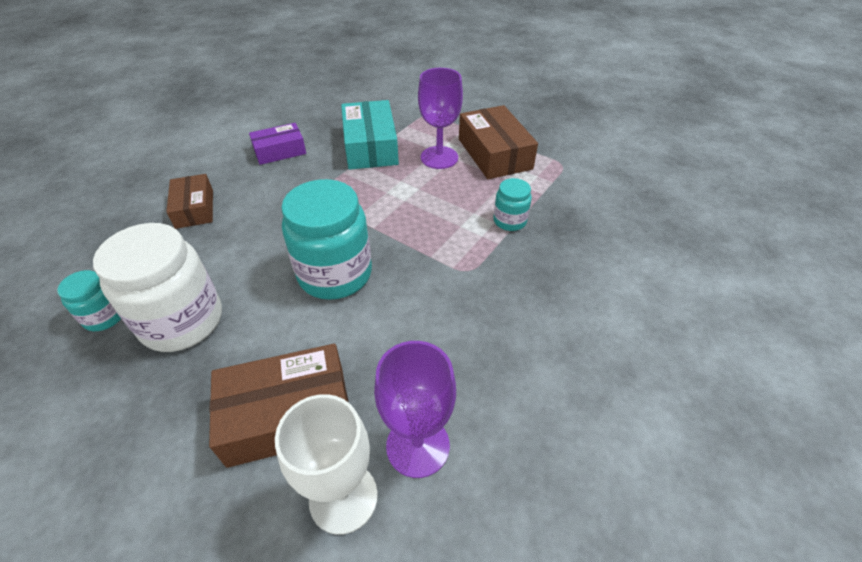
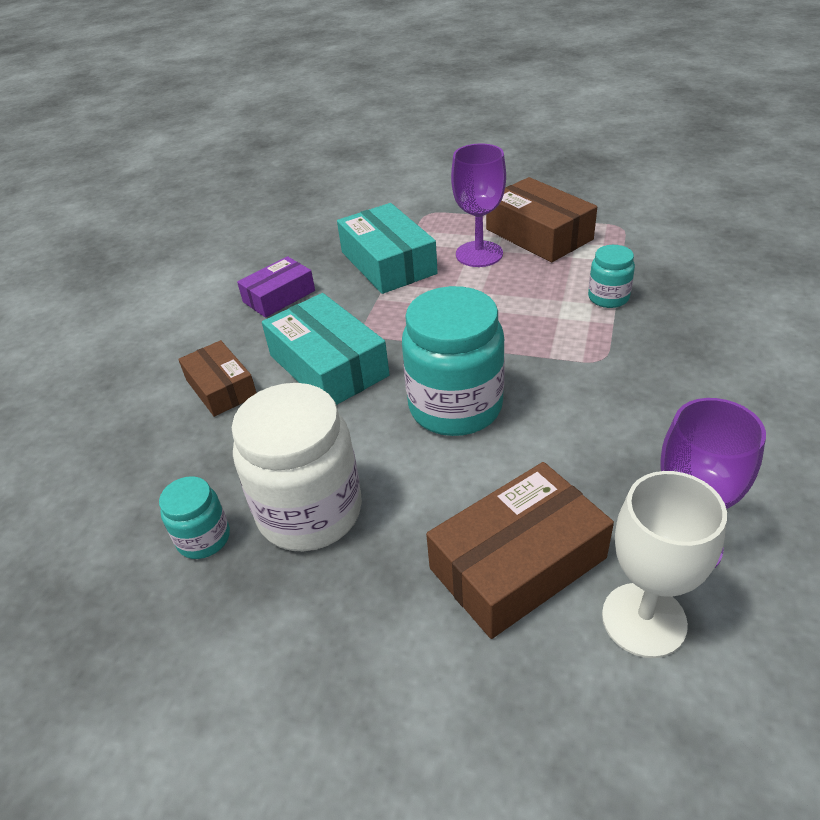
camera: 15 degrees left, 5 degrees down
none -> turquoise box [262,293,390,405]

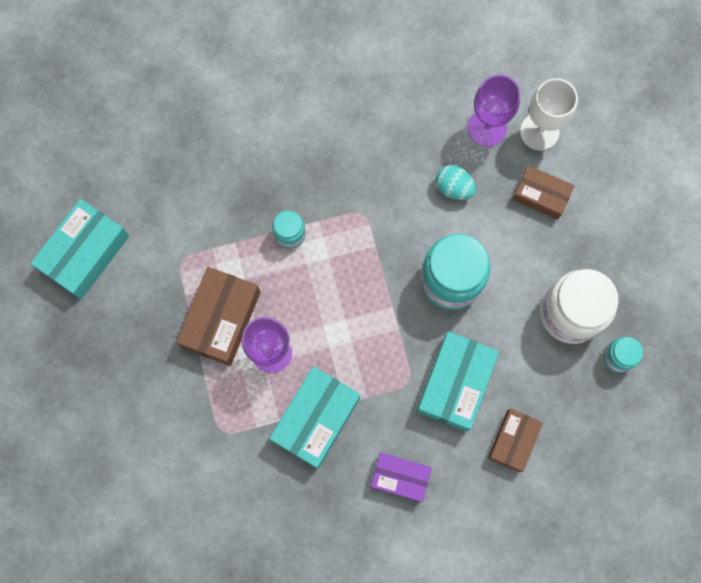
camera: 125 degrees left, 35 degrees up
brown box [426,462,614,639] -> brown box [512,165,574,220], size x0.63
none -> turquoise box [30,199,129,299]
none -> turquoise egg [436,165,476,200]

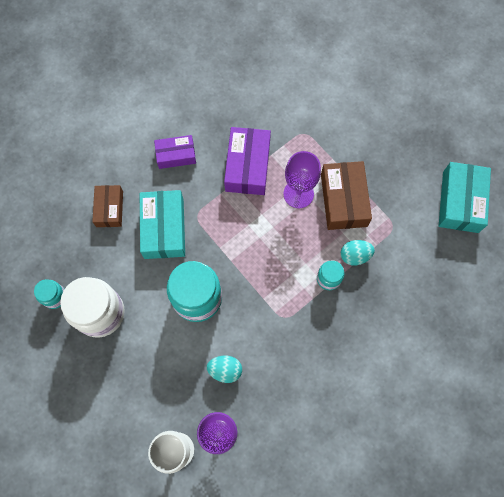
camera: 155 degrees right, 5 degrees down
turquoise box [269,366,360,469] -> purple box [224,127,271,195]
brown box [512,165,574,220] -> none
none -> turquoise egg [341,240,375,266]

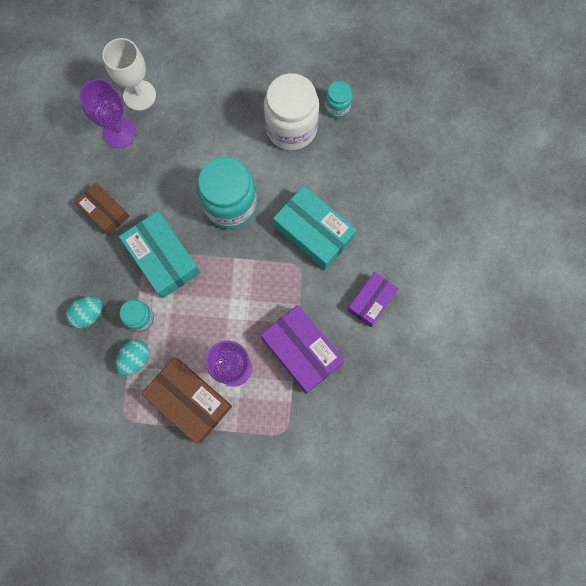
camera: 135 degrees right, 5 degrees up
brown box [92,185,123,227] -> brown box moved to [75,183,129,235]
turquoise egg [207,356,242,383] -> turquoise egg moved to [66,296,102,329]
turquoise box [439,162,491,233] -> turquoise box moved to [119,211,201,298]

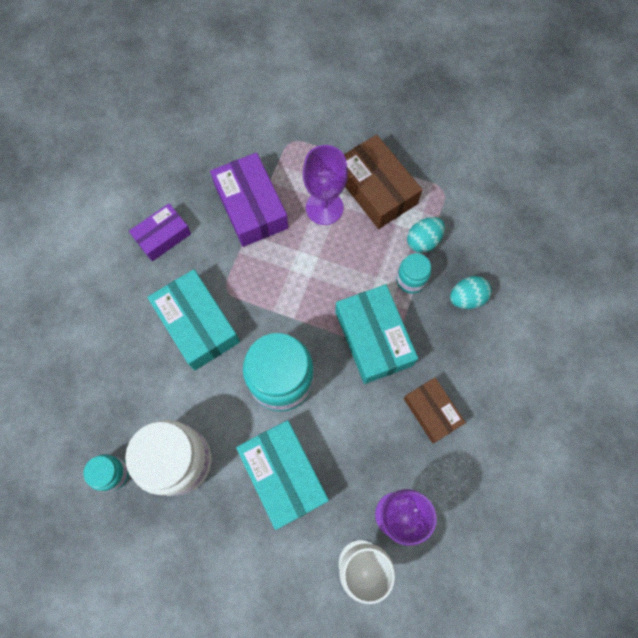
camera: 165 degrees left, 5 degrees down
none -> turquoise box [236,420,329,530]

